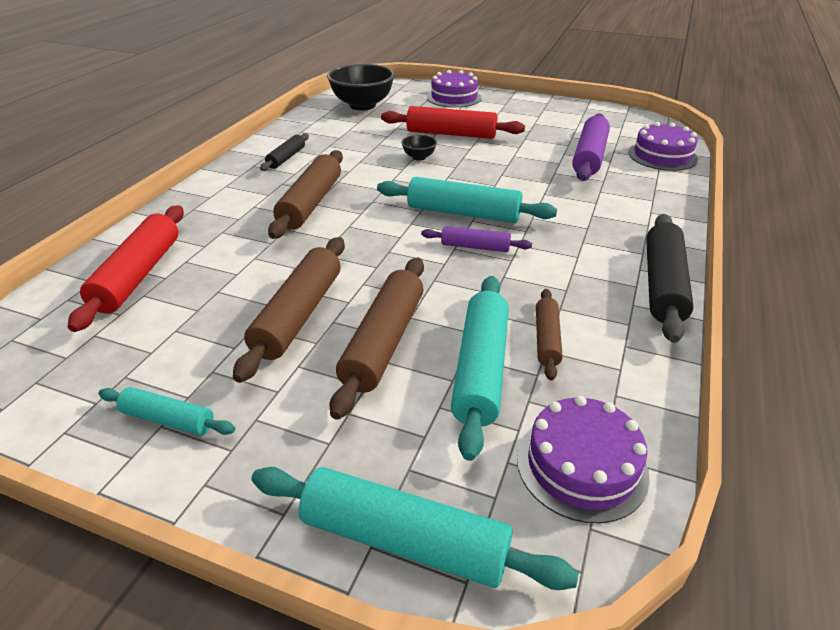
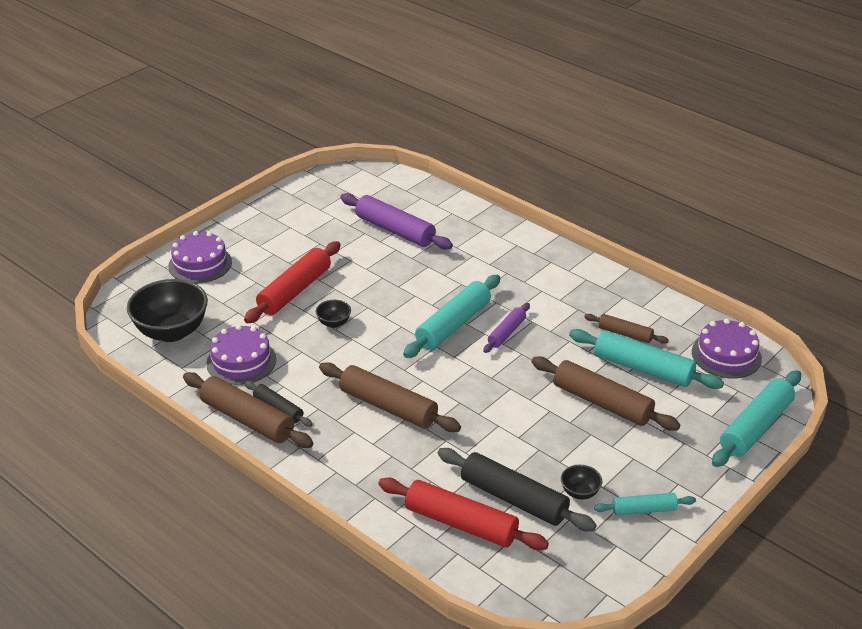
camera: 70 degrees left, 0 degrees up
turquoise rolling pin [98,387,235,435] -> turquoise rolling pin turned 45 degrees clockwise [594,493,696,515]
brown rolling pin [233,237,345,383] -> brown rolling pin moved to [183,372,314,448]
purple cake [628,122,698,171] -> purple cake moved to [206,324,276,385]
black rolling pin [646,214,694,343] -> black rolling pin moved to [438,448,597,531]
none -> black bowl [561,465,602,499]

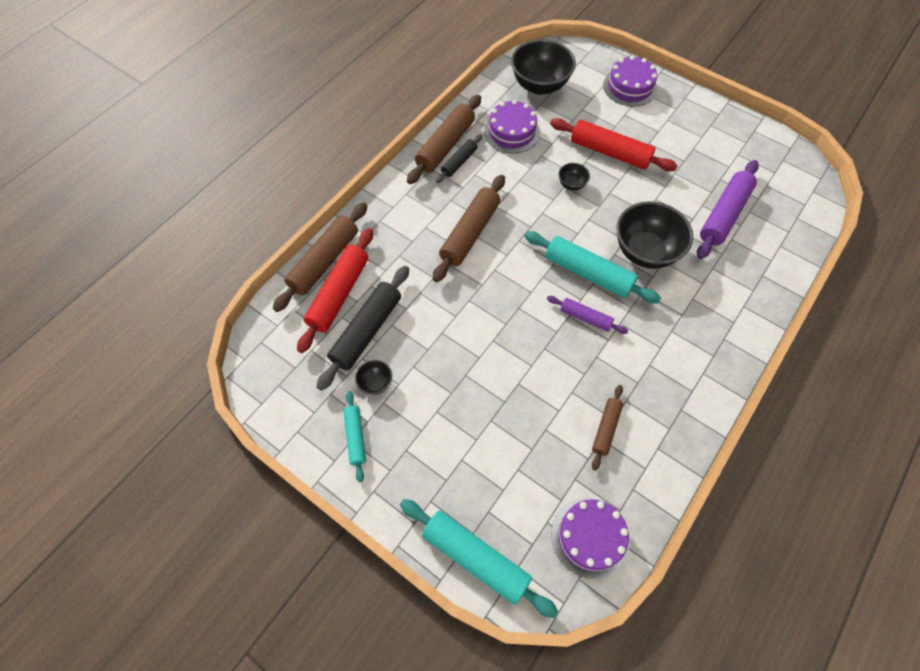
camera: 85 degrees right, 25 degrees up
brown rolling pin [531,356,680,431] -> brown rolling pin moved to [273,202,367,312]
turquoise rolling pin [569,329,724,389] -> none
none -> black bowl [617,201,693,269]

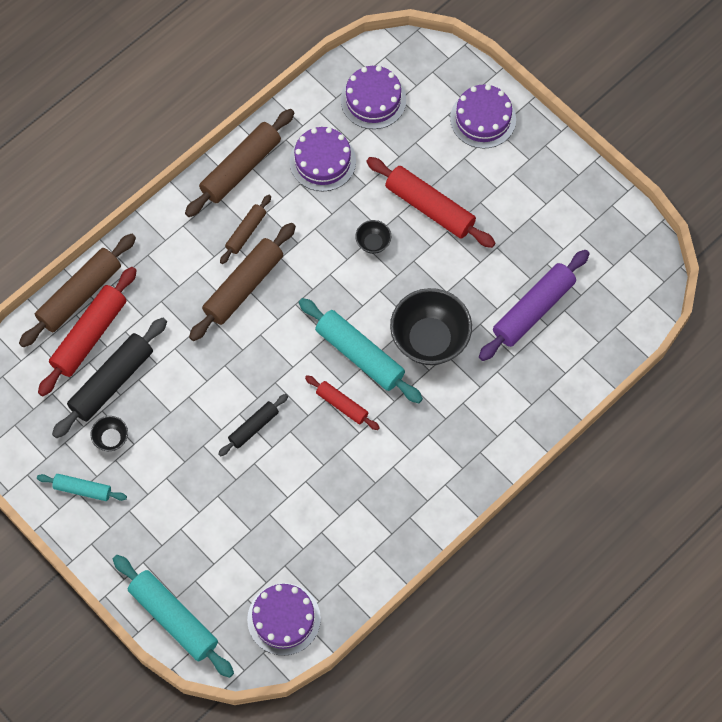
camera: 10 degrees right, 5 degrees up
turquoise rolling pin [343,391,366,482] -> turquoise rolling pin turned 75 degrees counterclockwise [37,474,127,501]
black rolling pin [436,134,482,183] -> black rolling pin moved to [218,394,288,456]
black bowl [511,39,576,95] -> purple cake [341,66,406,129]
purple rolling pin [547,296,628,334] -> red rolling pin [305,375,380,430]
brown rolling pin [592,385,623,471] -> brown rolling pin moved to [220,195,271,264]

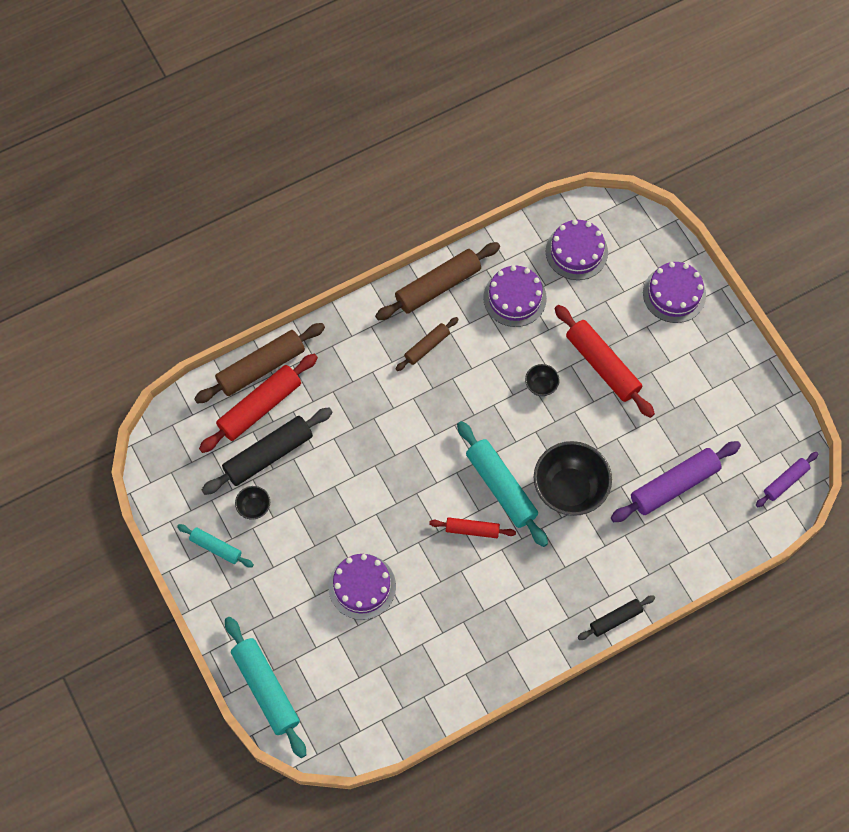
camera: 15 degrees right, 0 degrees up
brown rolling pin [189,223,296,341] -> none
black rolling pin [218,394,288,456] -> black rolling pin moved to [578,595,655,640]
purple cake [247,583,321,656] -> purple cake moved to [329,554,396,620]
red rolling pin [305,375,380,430] -> red rolling pin turned 45 degrees counterclockwise [429,517,516,538]
none -> purple rolling pin [756,452,818,507]

